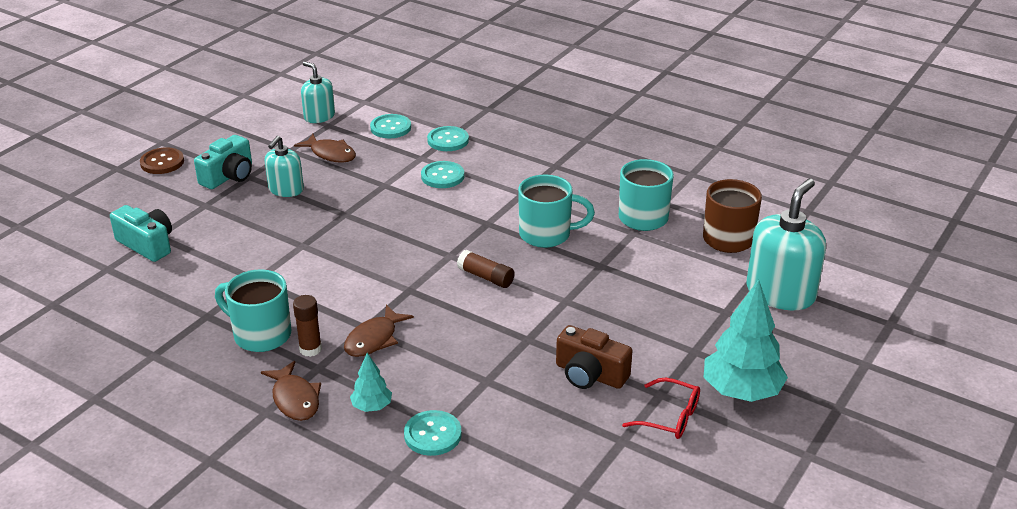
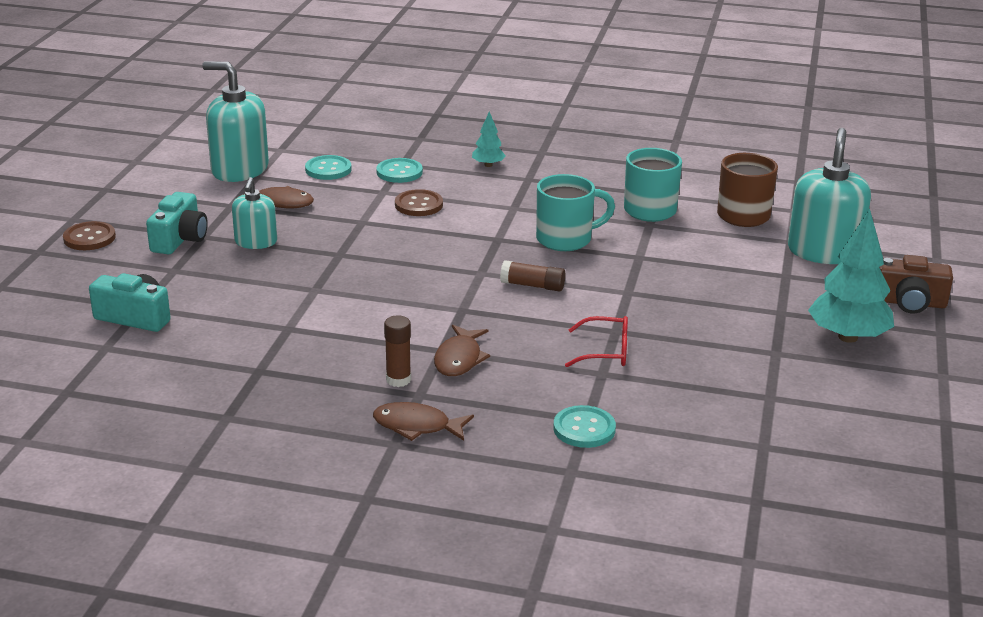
camera: 20 degrees left, 5 degrees down
turquoise mug [215,269,291,352] -> none
brown fish [261,361,321,421] -> brown fish turned 150 degrees clockwise [373,402,474,441]
turquoise soap dispenser [301,61,335,123] -> turquoise soap dispenser [202,62,269,182], size x1.71
turquoise tree [350,353,392,412] -> turquoise tree moved to [472,112,506,167]
turquoise button [421,161,464,188] -> brown button [395,189,443,216]
brown camera [556,325,632,389] -> brown camera moved to [879,255,953,313]
red glasses [622,378,700,439] -> red glasses moved to [565,316,628,367]

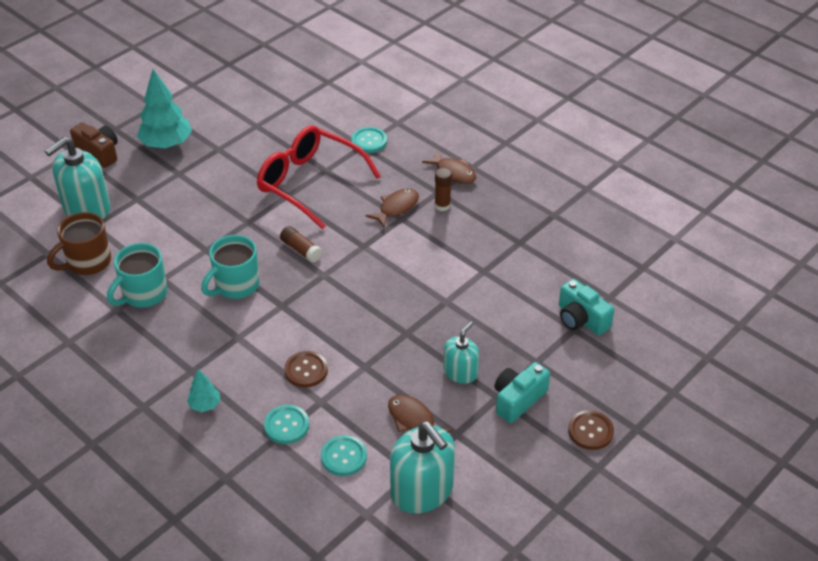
camera: 150 degrees left, 15 degrees up
turquoise mug [536,174,615,251] -> turquoise mug turned 60 degrees counterclockwise [201,235,260,299]
red glasses [565,316,628,367] -> red glasses [257,125,381,229], size x2.14

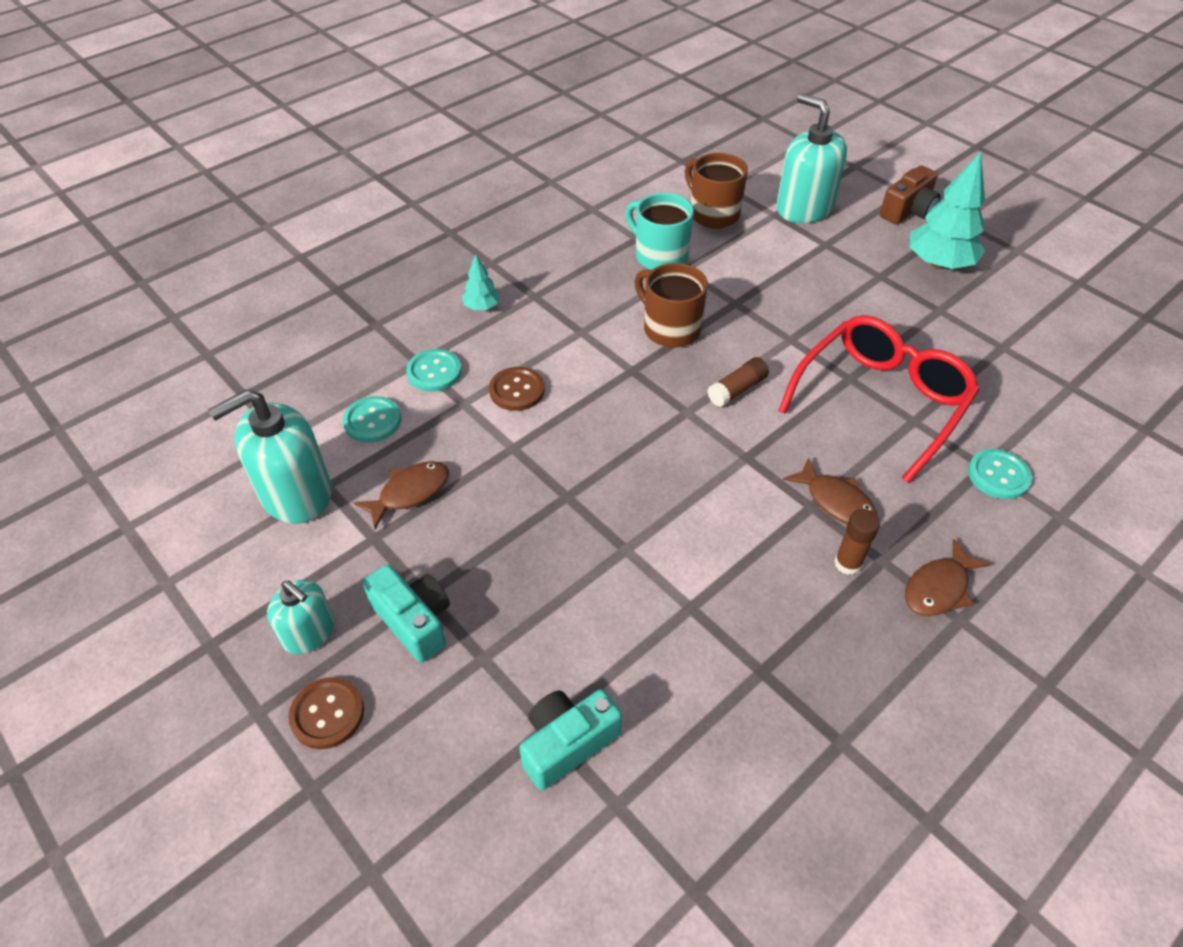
camera: 95 degrees right, 5 degrees up
turquoise mug [201,235,260,299] -> brown mug [634,263,708,348]
turquoise soap dispenser [443,321,479,384] -> turquoise soap dispenser moved to [267,580,334,654]

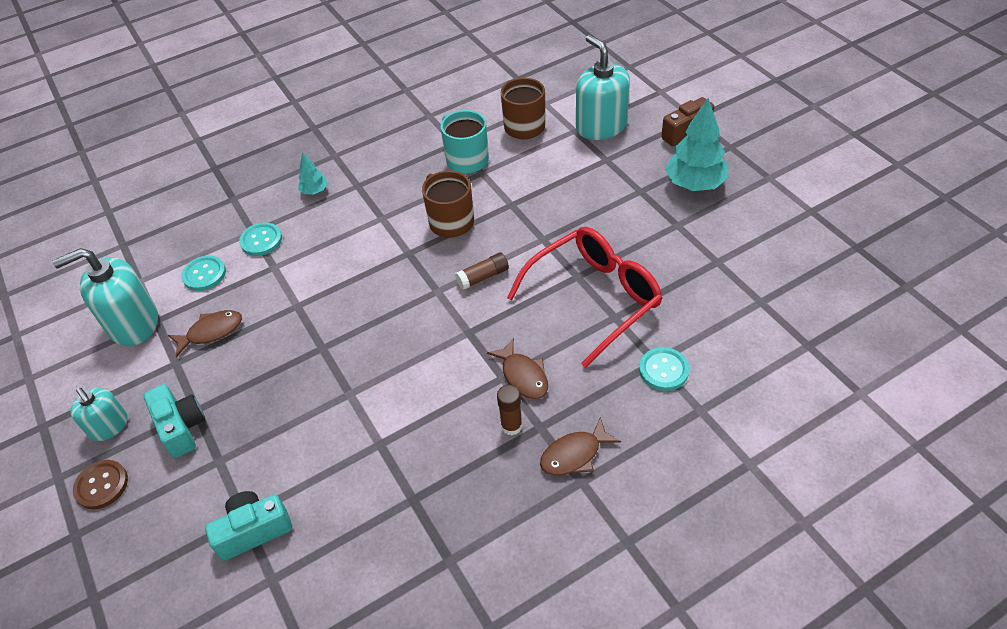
camera: 15 degrees right, 0 degrees up
brown button [489,367,544,411] -> none

